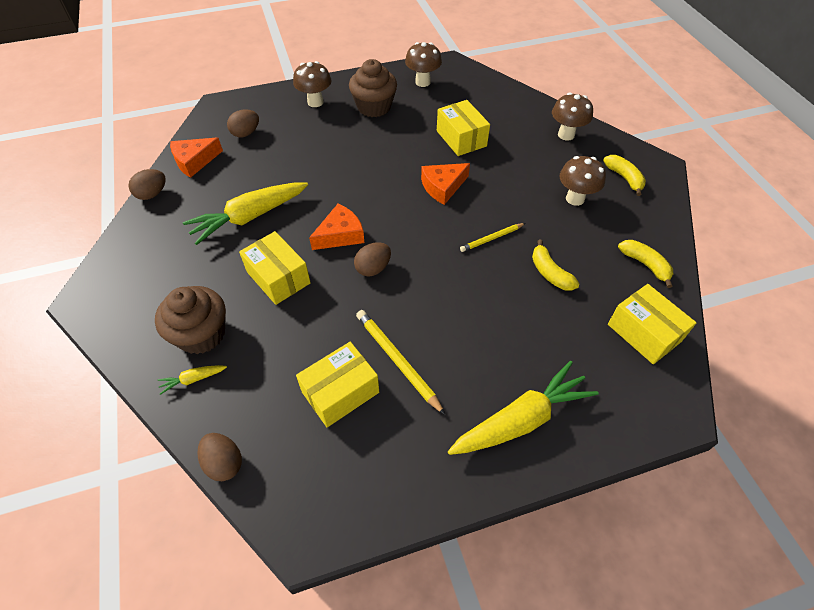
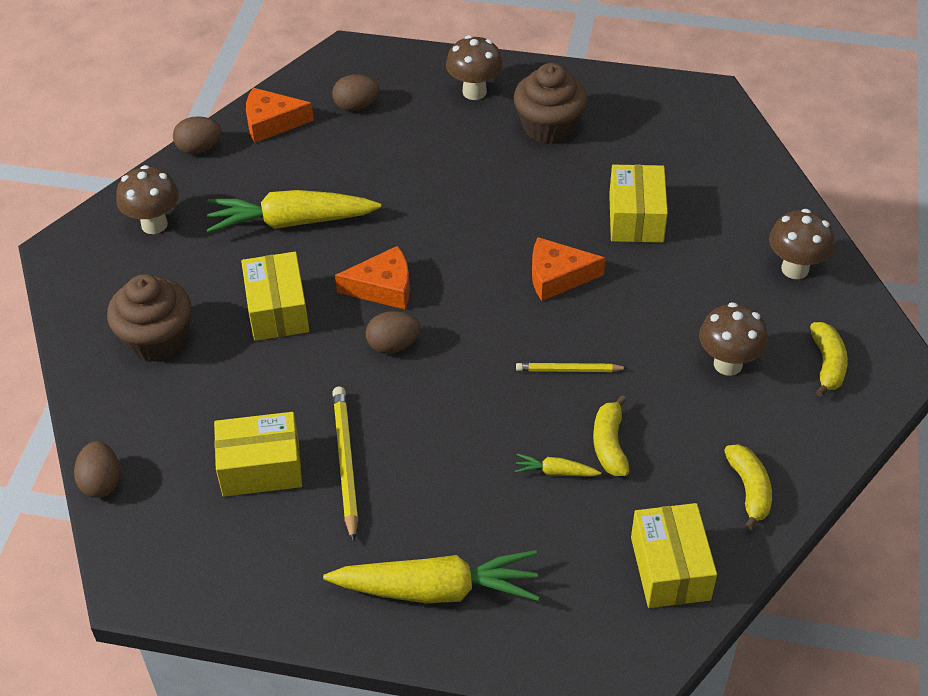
camera: 30 degrees right, 5 degrees down
yellow carrot [158,365,227,395] -> yellow carrot moved to [515,454,601,477]
brown mushroom [405,42,442,87] -> brown mushroom moved to [116,165,179,234]

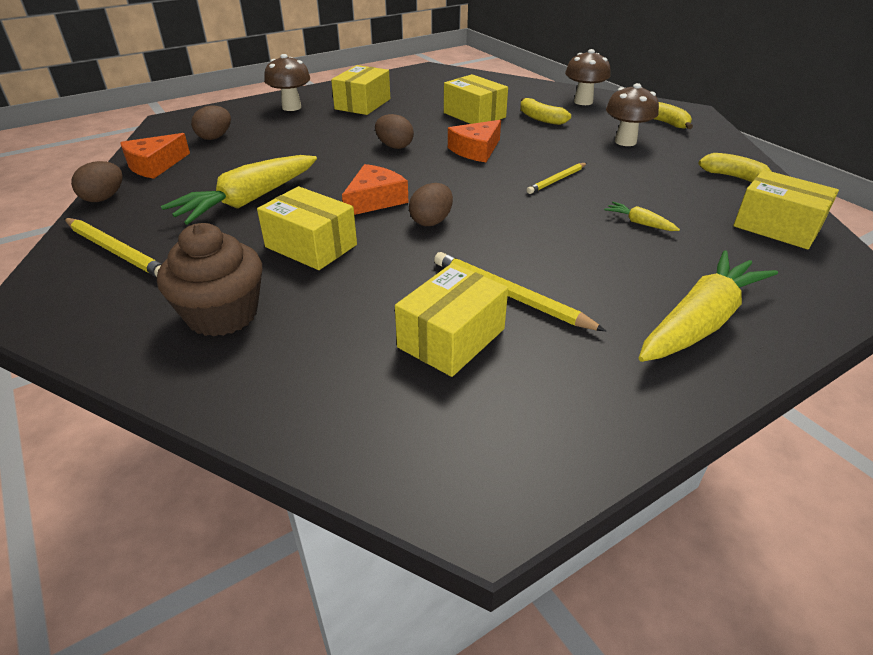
camera: 45 degrees left, 10 degrees down
brown egg [74,441,120,498] -> brown egg moved to [375,114,414,149]
brown mushroom [116,165,179,234] -> yellow pencil [64,218,162,277]
brown cupcake [514,63,587,144] -> yellow box [331,65,390,115]
yellow carrot [515,454,601,477] -> yellow carrot turned 75 degrees clockwise [604,202,680,231]
yellow banana [593,395,629,476] -> yellow banana moved to [520,98,571,125]

